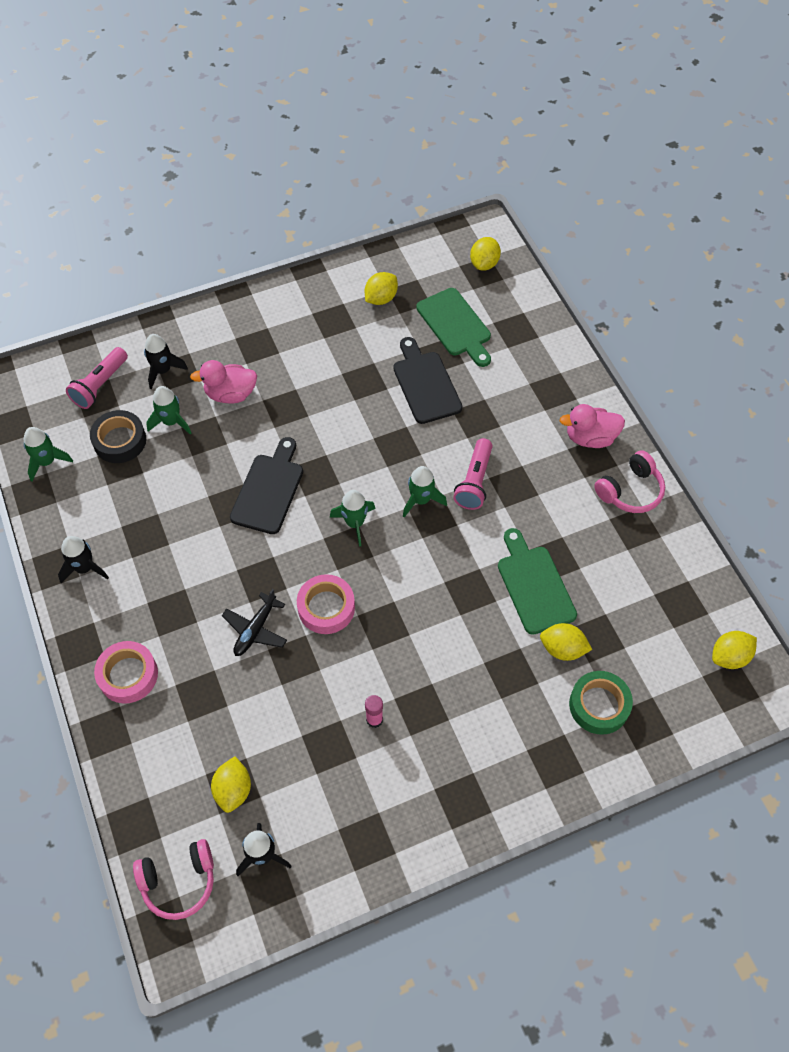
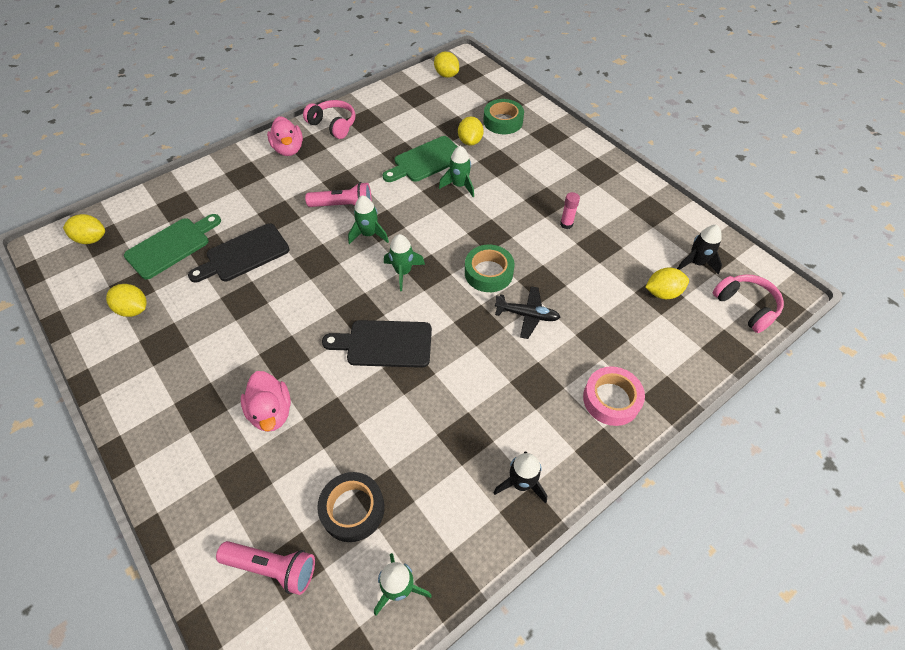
camera: 105 degrees left, 5 degrees down
black rocket [144,334,188,389] -> none
green rocket [146,386,191,434] -> green rocket moved to [439,146,474,197]
pink tape [297,574,355,634] -> green tape [465,245,515,292]

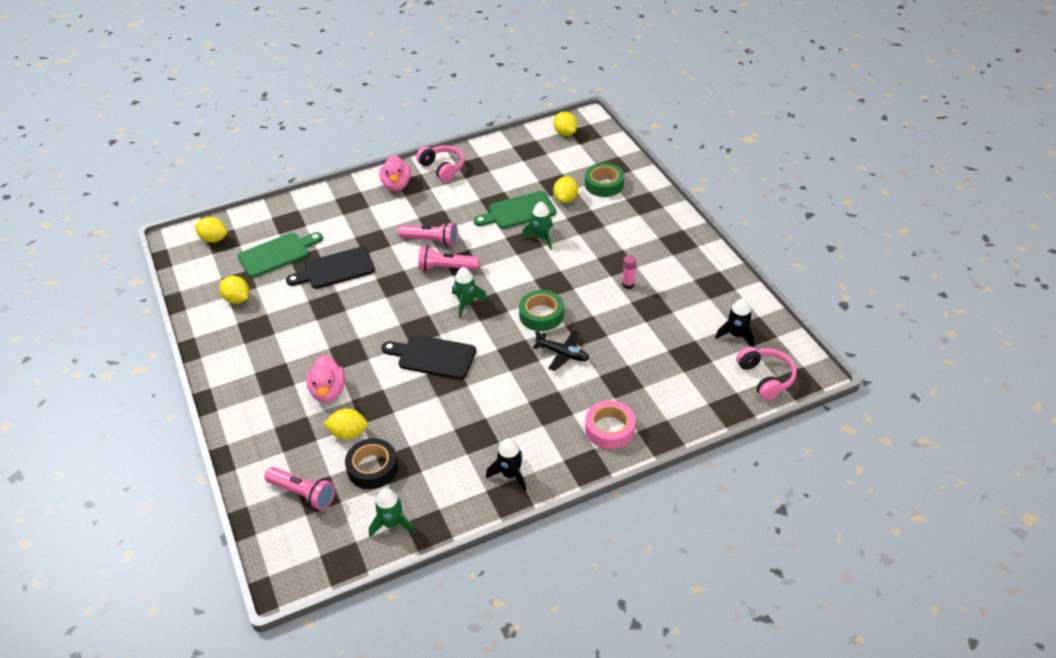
camera: 15 degrees right, 10 degrees down
green rocket [348,195,389,244] -> pink flashlight [418,246,479,271]
yellow lemon [645,267,689,299] -> yellow lemon moved to [324,408,368,440]

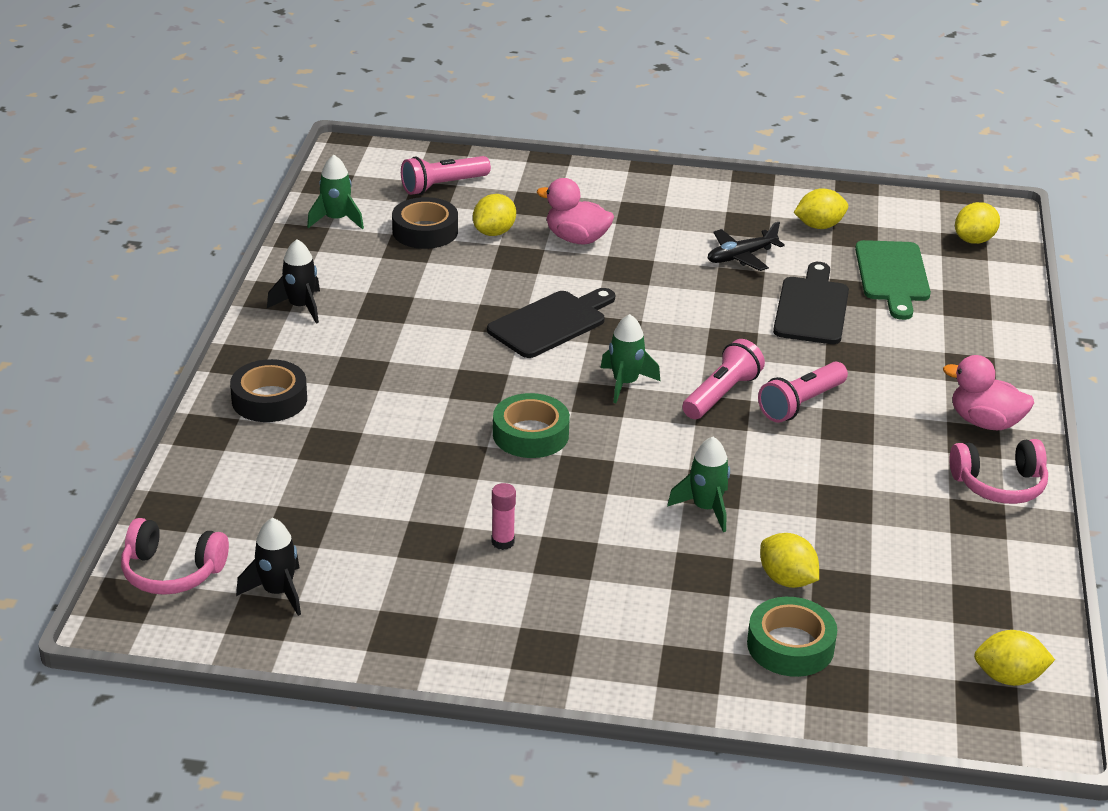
camera: 120 degrees right, 10 degrees down
green cutting board [473,191,556,229] -> none
black plane [533,330,589,371] -> black plane moved to [708,222,785,271]
pink tape [585,400,636,449] -> black tape [230,359,307,422]

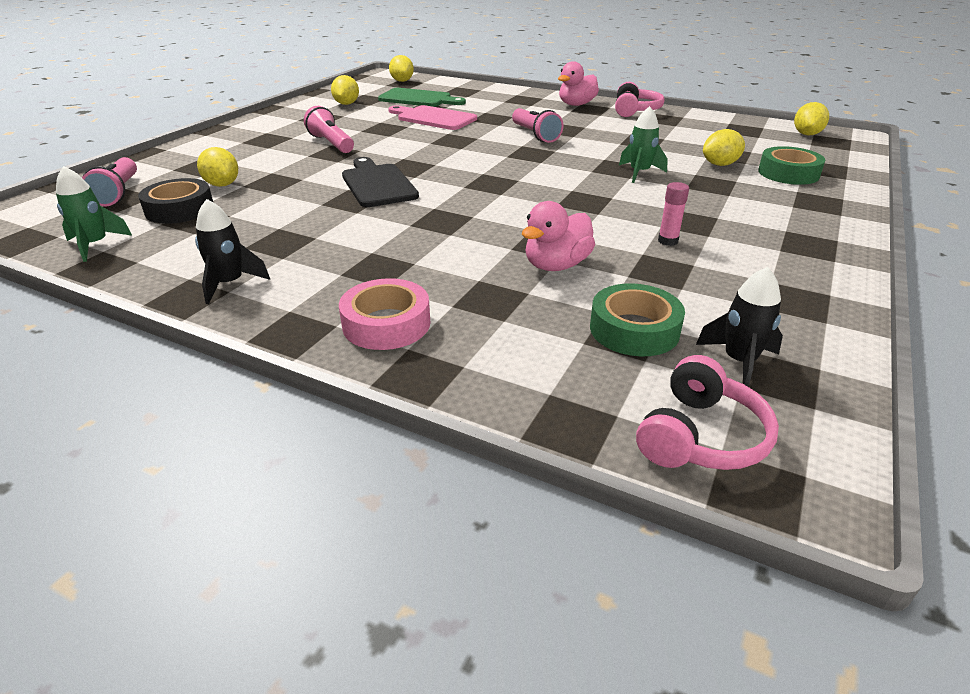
camera: 70 degrees left, 0 degrees up
black tape [230,359,307,422] -> pink tape [339,278,430,350]
green tape [493,393,570,458] -> green tape moved to [590,283,685,356]
pink duck [537,178,614,244] -> pink duck moved to [522,201,595,271]
green rocket [601,314,660,403] -> none
pink flashlight [682,339,765,419] -> pink flashlight moved to [304,106,354,153]
black plane [708,222,785,271] -> none
black cutting board [773,262,849,344] -> pink cutting board [388,105,477,130]

